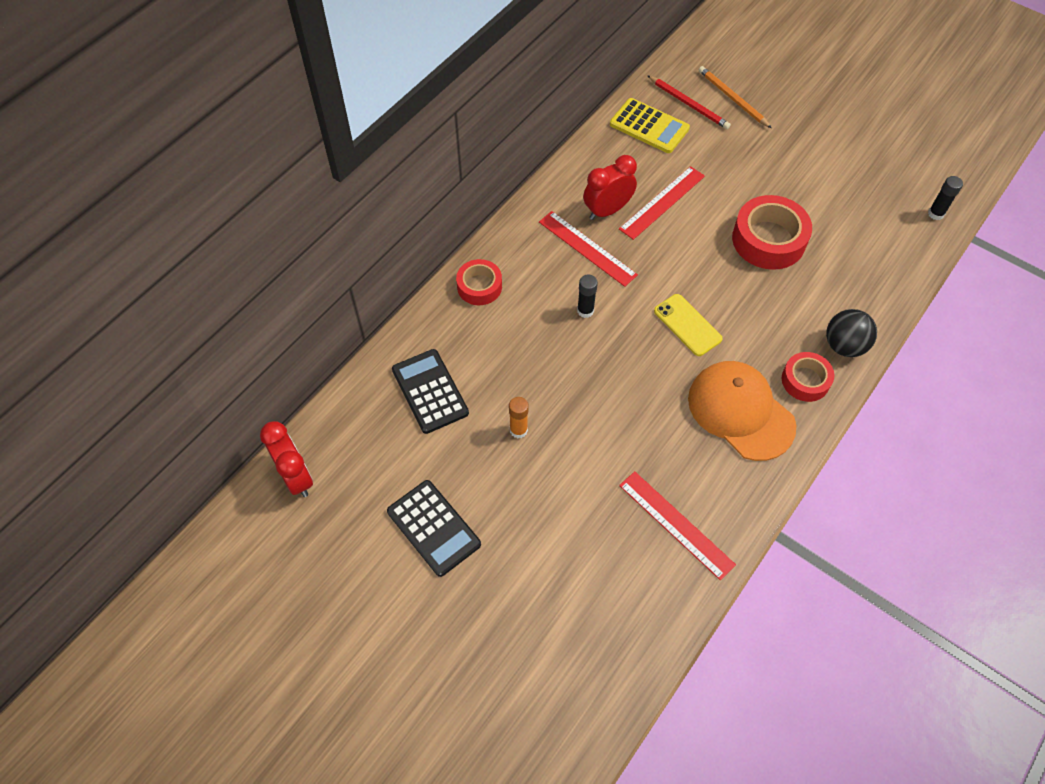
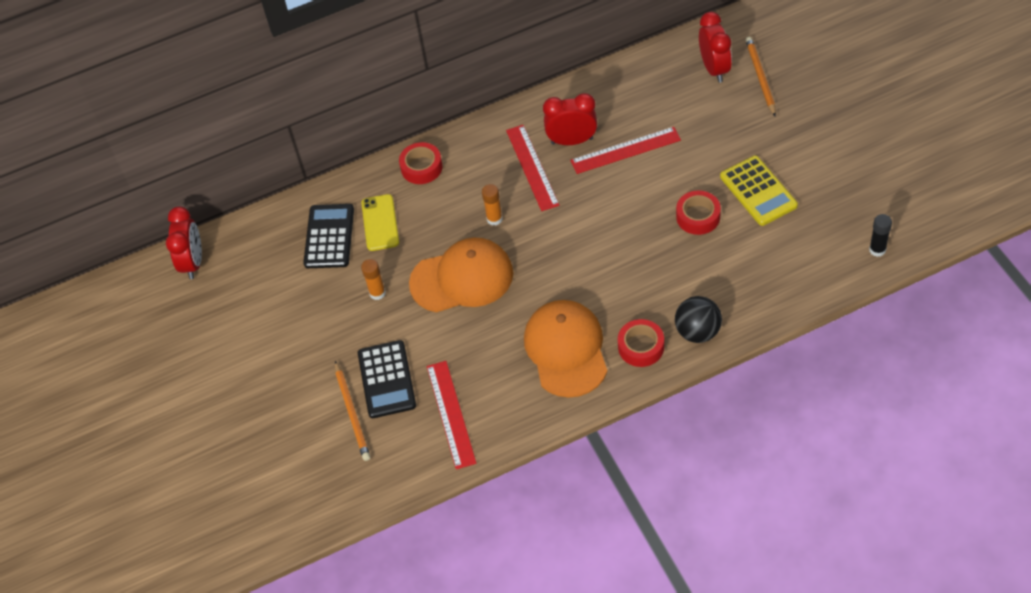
camera: 35 degrees right, 5 degrees down
black calculator [387,480,481,577] -> black calculator moved to [358,340,416,418]
black glue stick [577,275,598,318] -> orange glue stick [482,184,503,225]
yellow calculator [610,98,690,153] -> yellow calculator moved to [720,156,798,226]
red pencil [647,75,731,129] -> red clock [699,12,732,83]
yellow phone [654,294,723,356] -> yellow phone moved to [361,194,399,251]
red tape [732,195,812,270] -> red tape [676,191,721,235], size x0.60
none -> orange pencil [335,361,370,461]
none -> orange cap [409,238,513,312]

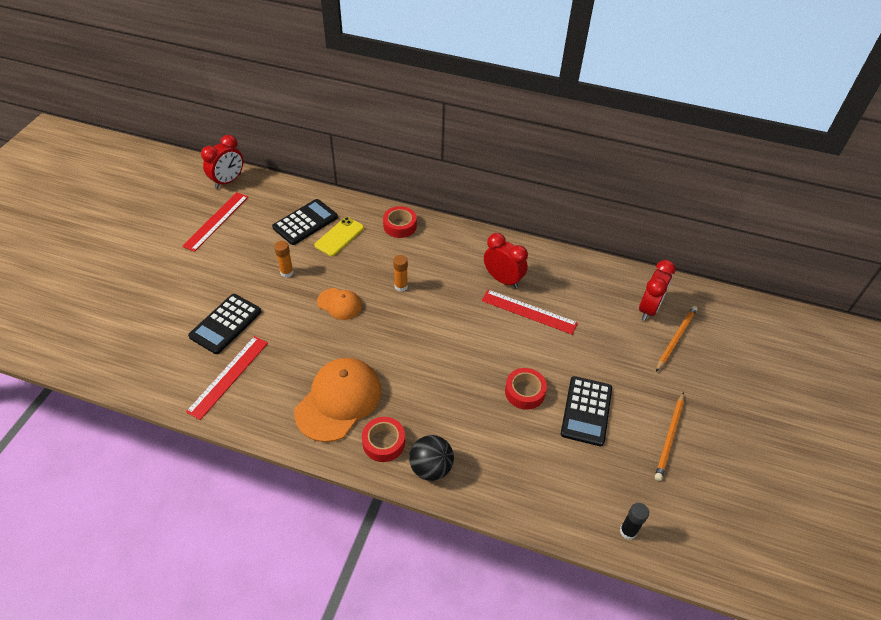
camera: 35 degrees right, 5 degrees down
orange pencil [335,361,370,461] -> orange pencil moved to [655,392,684,481]
orange cap [409,238,513,312] -> orange cap [317,288,362,320], size x0.54
red ruler [506,125,559,211] -> red ruler moved to [182,192,248,252]
yellow calculator [720,156,798,226] -> black calculator [561,376,612,446]

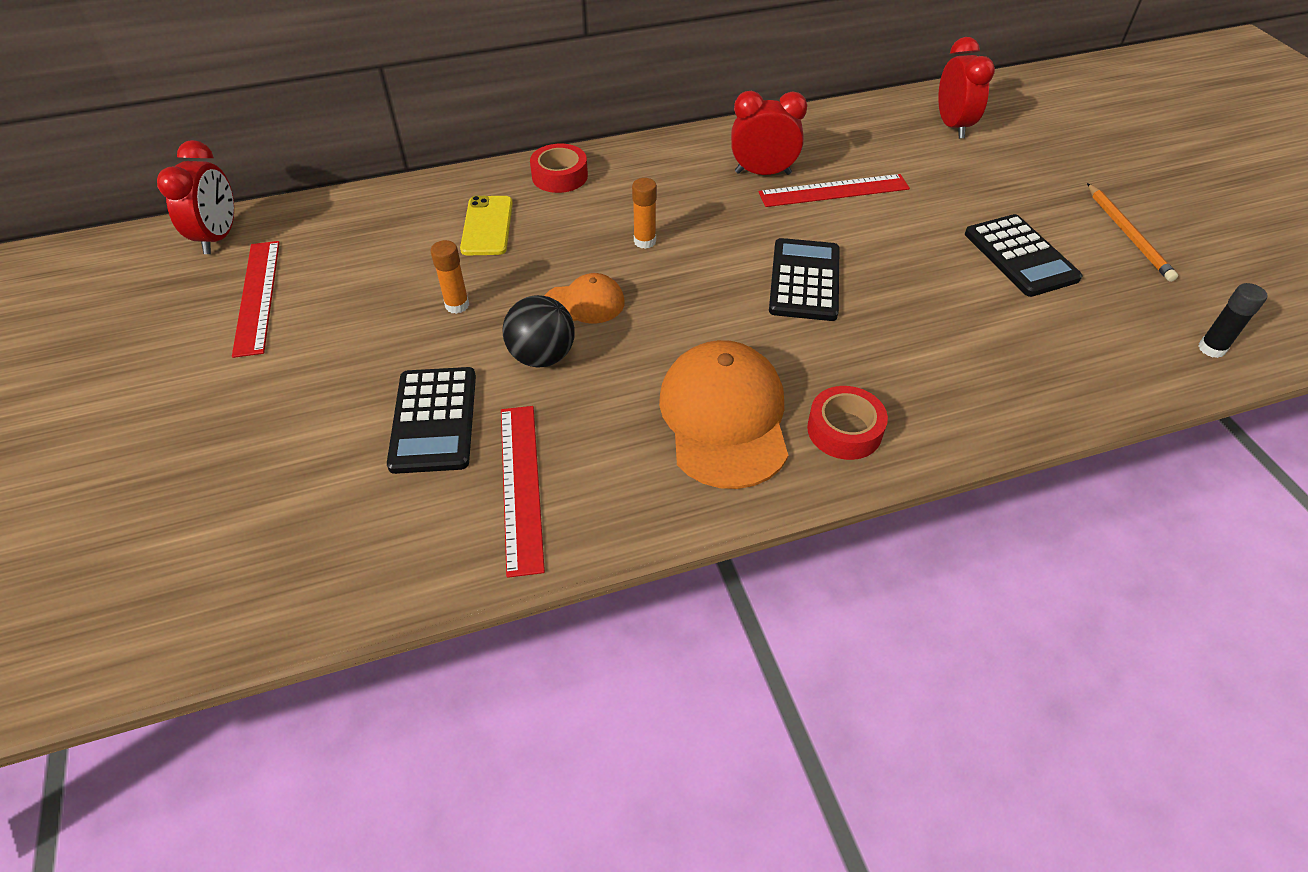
camera: 35 degrees left, 0 degrees up
black calculator [272,199,338,245] -> black calculator moved to [769,238,840,321]
black ball [409,435,454,481] -> black ball moved to [502,295,575,368]
red tape [505,368,547,410] -> none
orange pencil [656,306,698,372] -> none

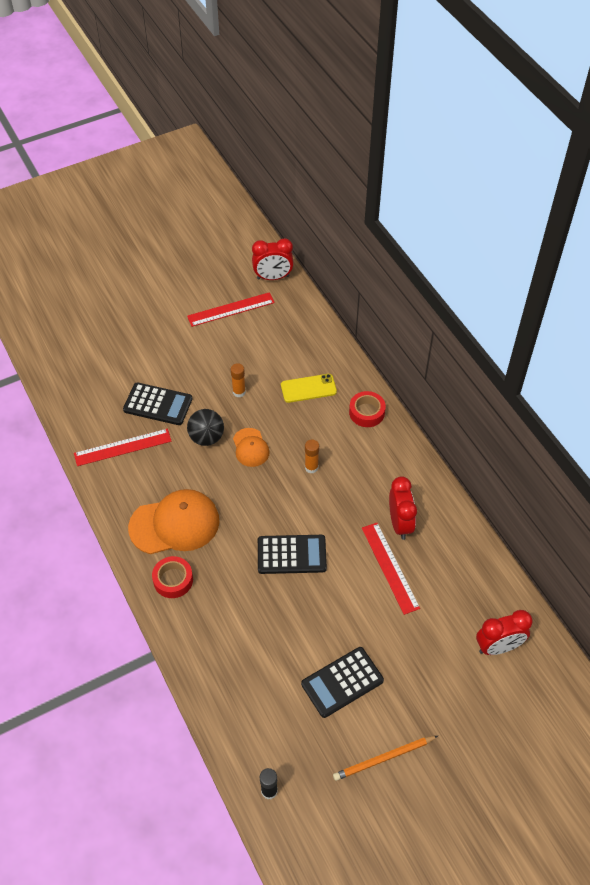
camera: 80 degrees right, 5 degrees up
black calculator [387,367,476,474] -> black calculator turned 150 degrees counterclockwise [123,382,192,425]

